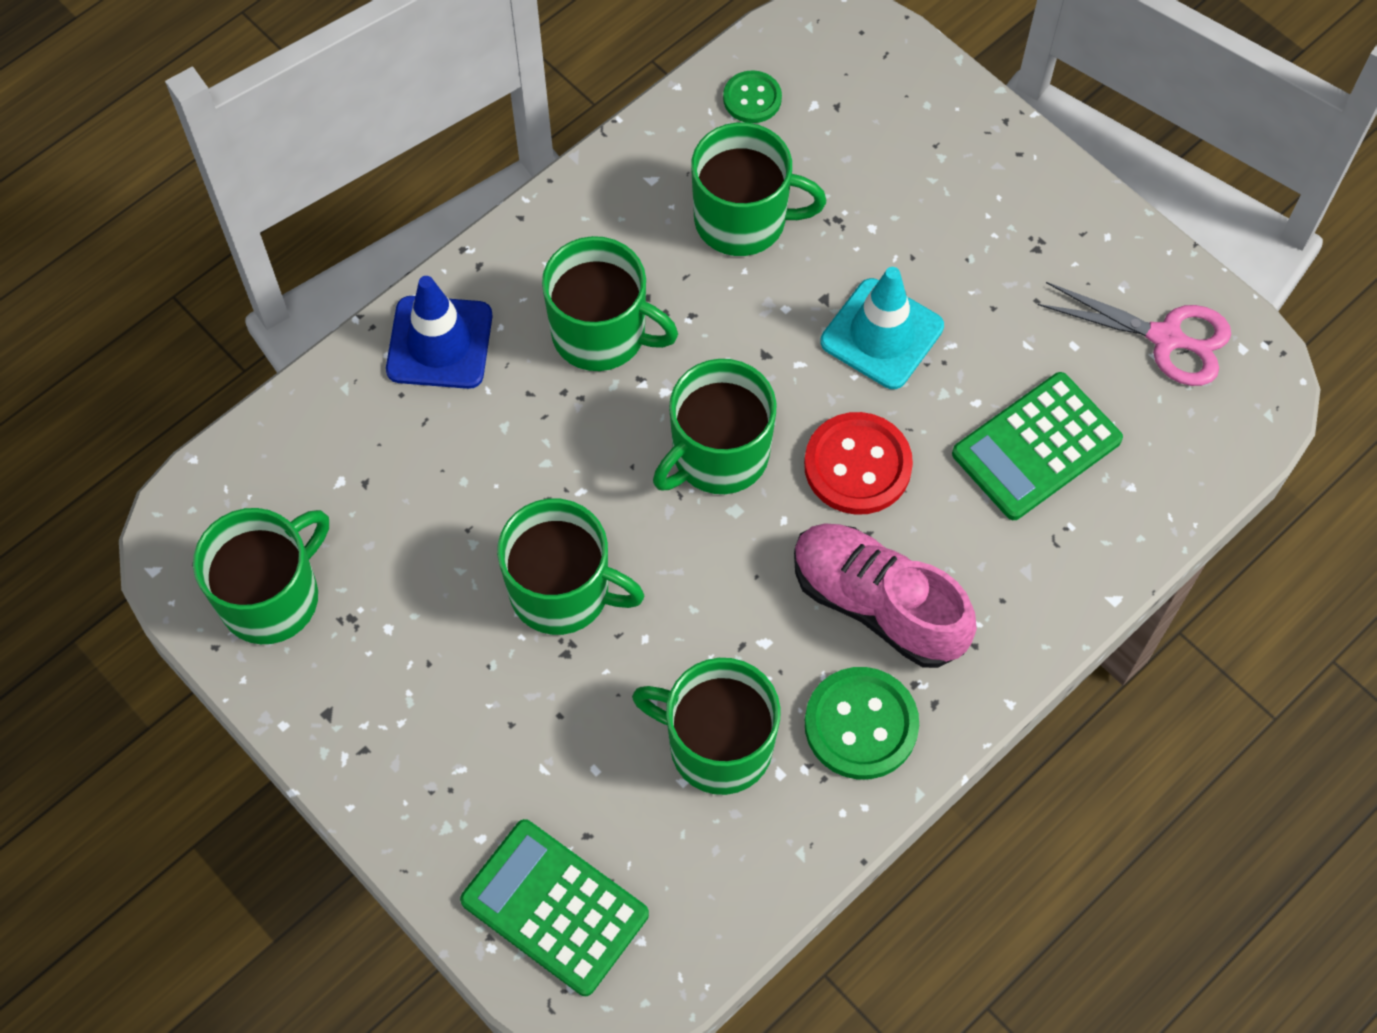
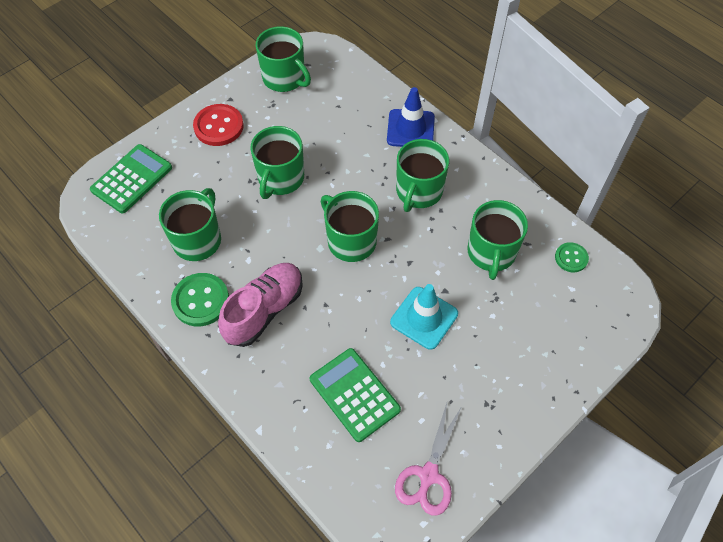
camera: 90 degrees right, 5 degrees down
red button [804,412,913,515] -> red button moved to [193,104,244,146]

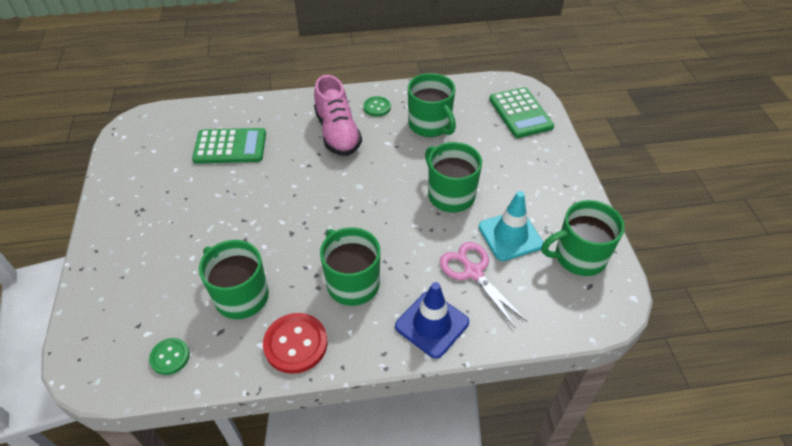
camera: 125 degrees right, 10 degrees down
green button [171,273,229,327] -> green button [364,96,391,117], size x0.59
red button [193,104,244,146] -> red button moved to [263,313,327,374]
green mug [320,191,379,262] -> none
turquoise traffic cone [390,284,458,350] -> turquoise traffic cone moved to [479,191,543,261]
pink scissors [395,403,462,516] -> pink scissors moved to [440,242,527,328]

